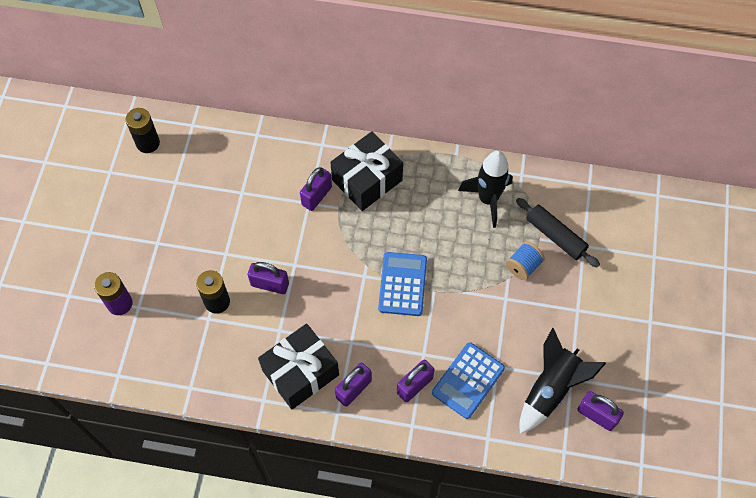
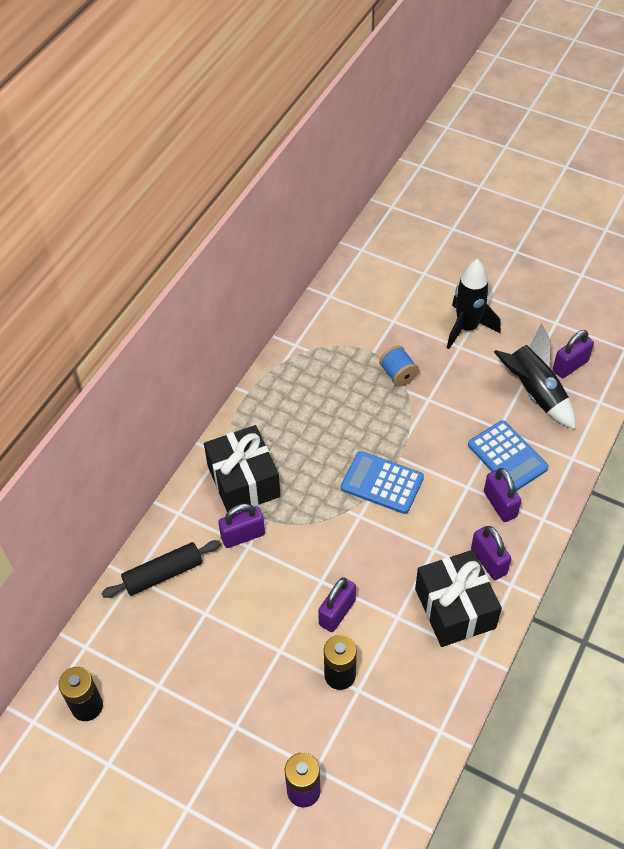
camera: 70 degrees left, 10 degrees down
purple padlock [300,167,332,211] -> purple padlock turned 75 degrees counterclockwise [218,504,265,548]
black rocket [458,151,513,228] -> black rocket moved to [447,259,501,349]
black rolling pin [516,198,600,268] -> black rolling pin moved to [101,540,221,598]

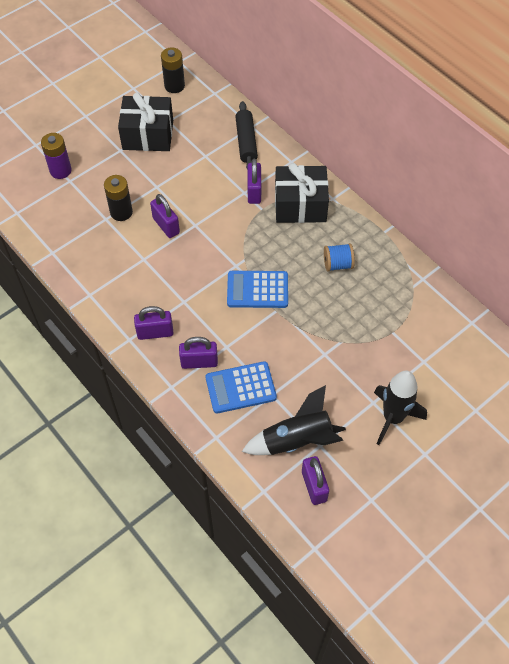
camera: 110 degrees right, 5 degrees up
blue calculator [341,451,424,514] -> blue calculator turned 135 degrees counterclockwise [227,271,288,308]
blue spool [379,346,419,387] -> blue spool moved to [324,243,355,271]
black gift [415,550,502,647] -> black gift moved to [118,92,173,151]

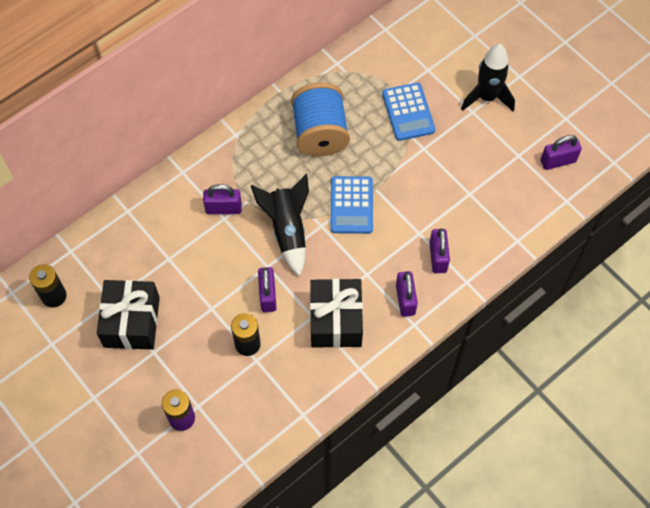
camera: 90 degrees left, 5 degrees up
purple padlock [150,194,180,238] -> purple padlock turned 60 degrees counterclockwise [258,267,277,312]
blue calculator [206,361,277,414] -> blue calculator moved to [382,83,435,141]
black rolling pin [235,101,258,168] -> none
black rocket [242,385,346,455] -> black rocket moved to [251,174,309,277]
black gift [275,163,329,223] -> black gift moved to [310,279,363,348]
blue spool [324,243,355,271] -> blue spool [291,83,350,157], size x2.03

